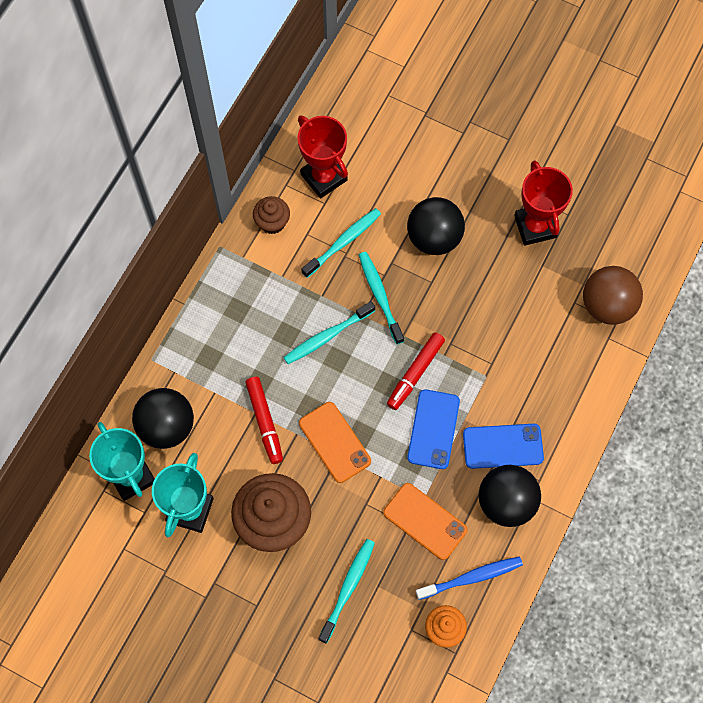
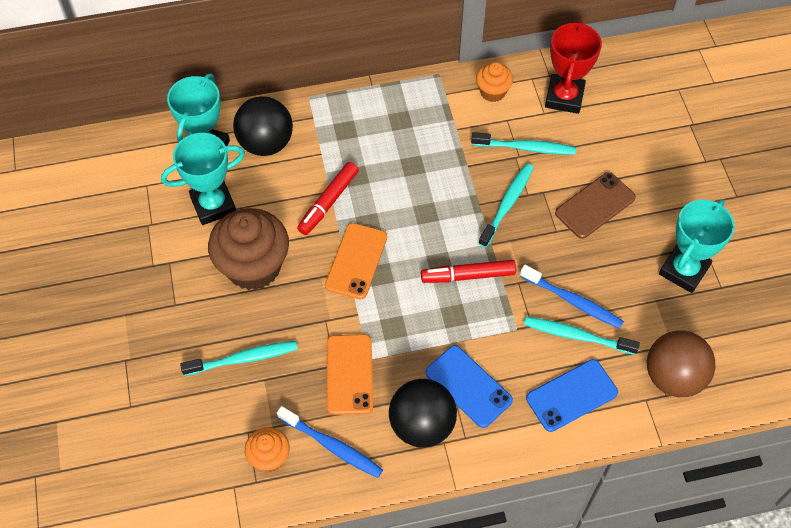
camera: 50 degrees right, 10 degrees down
brown cupcake [253,196,290,234] -> orange cupcake [476,62,513,102]
turquoise toothbrush [283,301,375,364] -> turquoise toothbrush moved to [524,317,640,355]
black ball [407,197,465,255] -> brown phone [555,172,636,239]
blue phone [407,389,460,469] -> blue phone moved to [526,359,618,432]
red trophy [514,160,573,245] -> turquoise trophy [659,200,735,293]
none -> blue toothbrush [520,265,624,329]

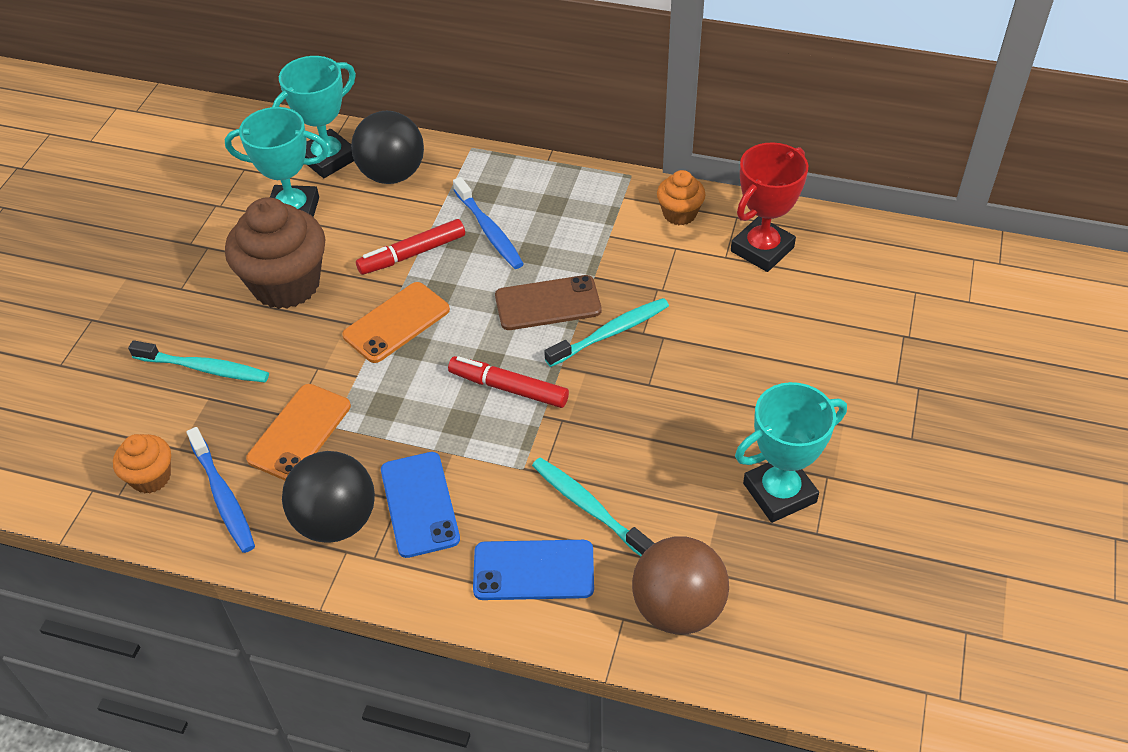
camera: 30 degrees right, 10 degrees down
turquoise toothbrush [471,132,576,155] -> none
blue toothbrush [520,265,624,329] -> blue toothbrush moved to [453,177,524,269]
brown phone [555,172,636,239] -> brown phone moved to [495,275,602,330]

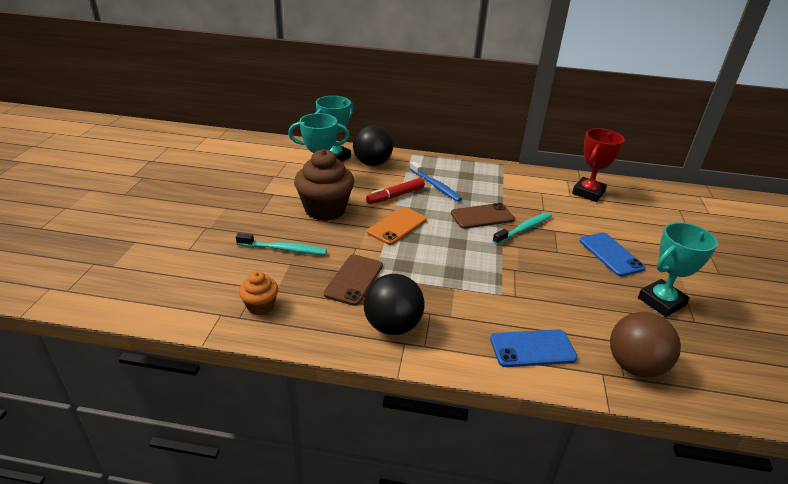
camera: 10 degrees left, 15 degrees down
blue toothbrush [186,427,255,553] -> none
orange phone [246,384,351,480] -> brown phone [324,255,383,306]
blue phone [381,452,460,558] -> blue phone moved to [579,233,645,277]
red marker [448,356,569,408] -> none
turquoise toothbrush [532,457,655,556] -> none
orange cupcake [657,170,706,225] -> none

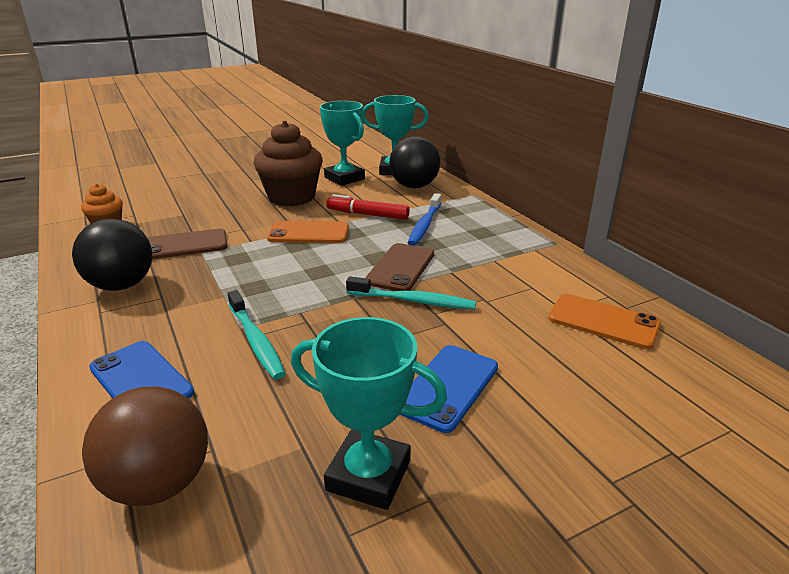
camera: 55 degrees right, 5 degrees down
turquoise toothbrush [236,233,327,255] -> turquoise toothbrush moved to [228,290,286,379]
brown phone [451,203,515,229] -> brown phone turned 75 degrees clockwise [365,243,434,291]
red trophy [572,128,624,202] -> orange phone [548,294,661,349]

